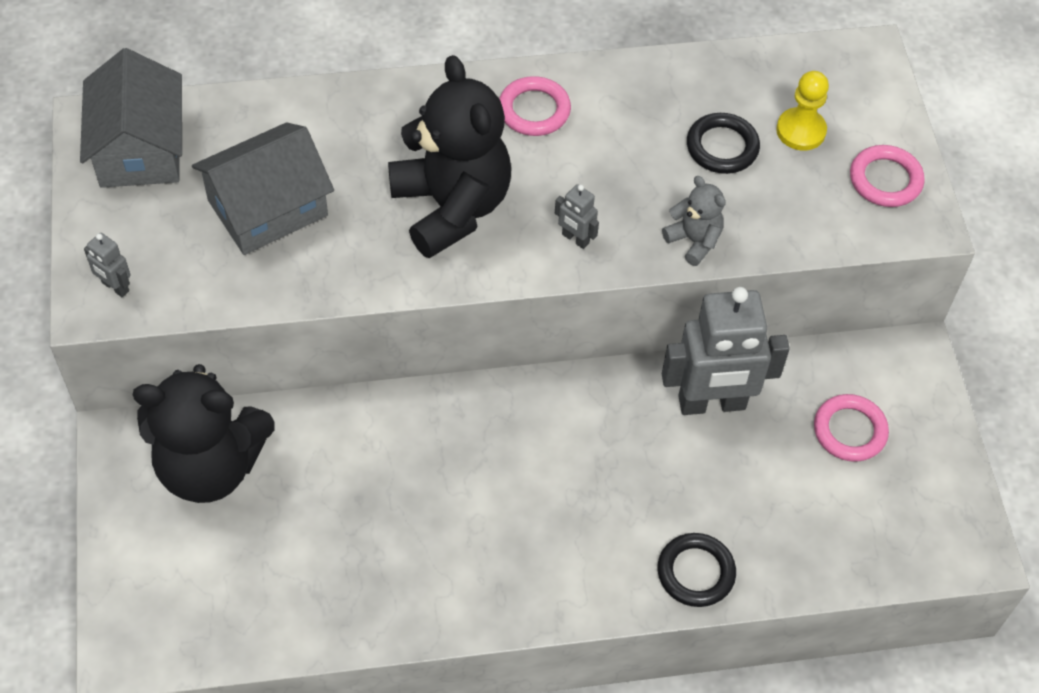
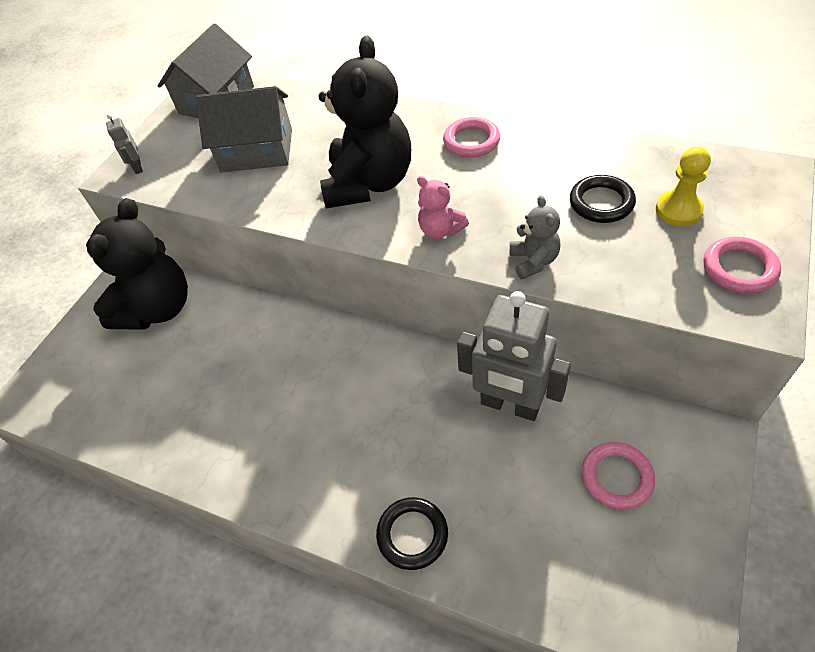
camera: 40 degrees right, 5 degrees down
black teddy bear [132,364,275,503] -> black teddy bear turned 105 degrees counterclockwise [86,198,188,330]
grey robot [555,184,599,249] -> pink teddy bear [417,176,469,239]

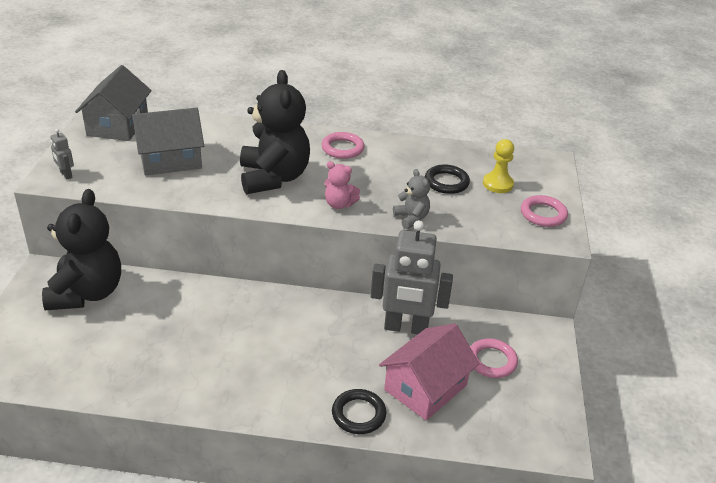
camera: 25 degrees left, 15 degrees down
none -> pink house [379,323,480,421]

